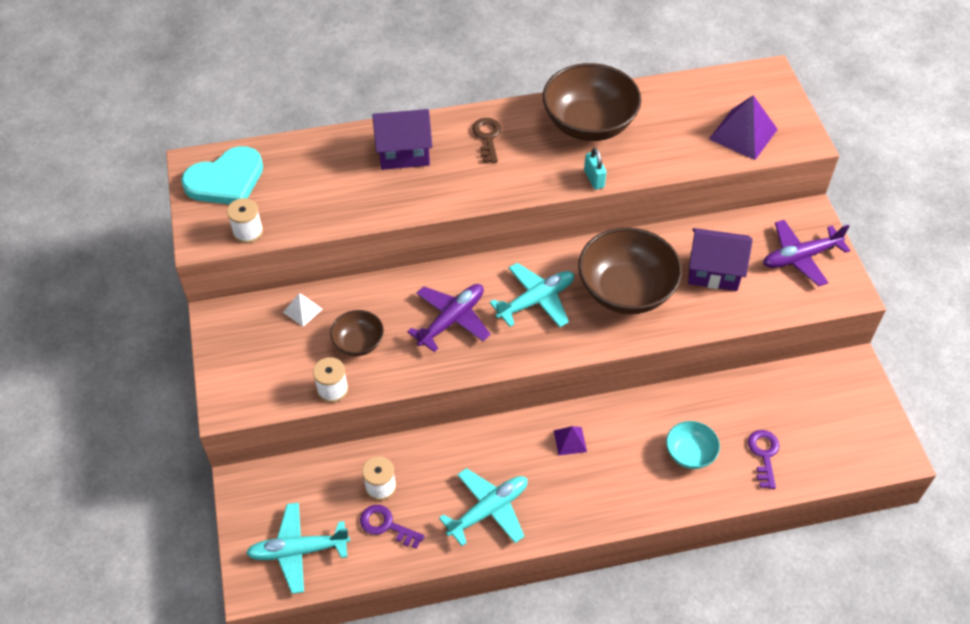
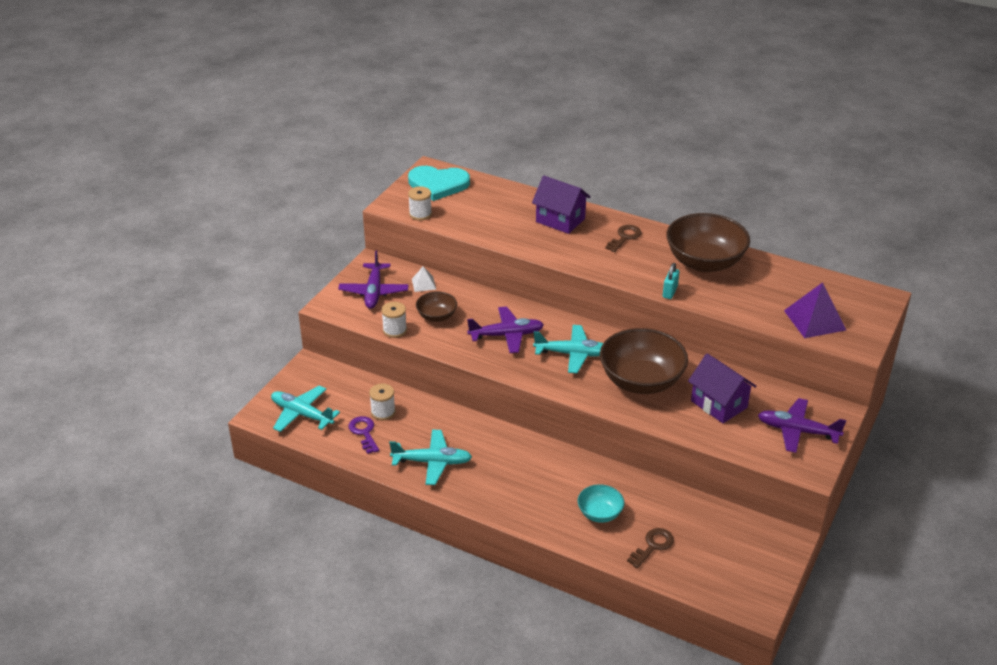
camera: 40 degrees right, 15 degrees down
purple pyramid [554,426,587,455] -> none
purple key [748,430,780,489] -> brown key [627,528,674,568]
none -> purple plane [338,250,409,309]

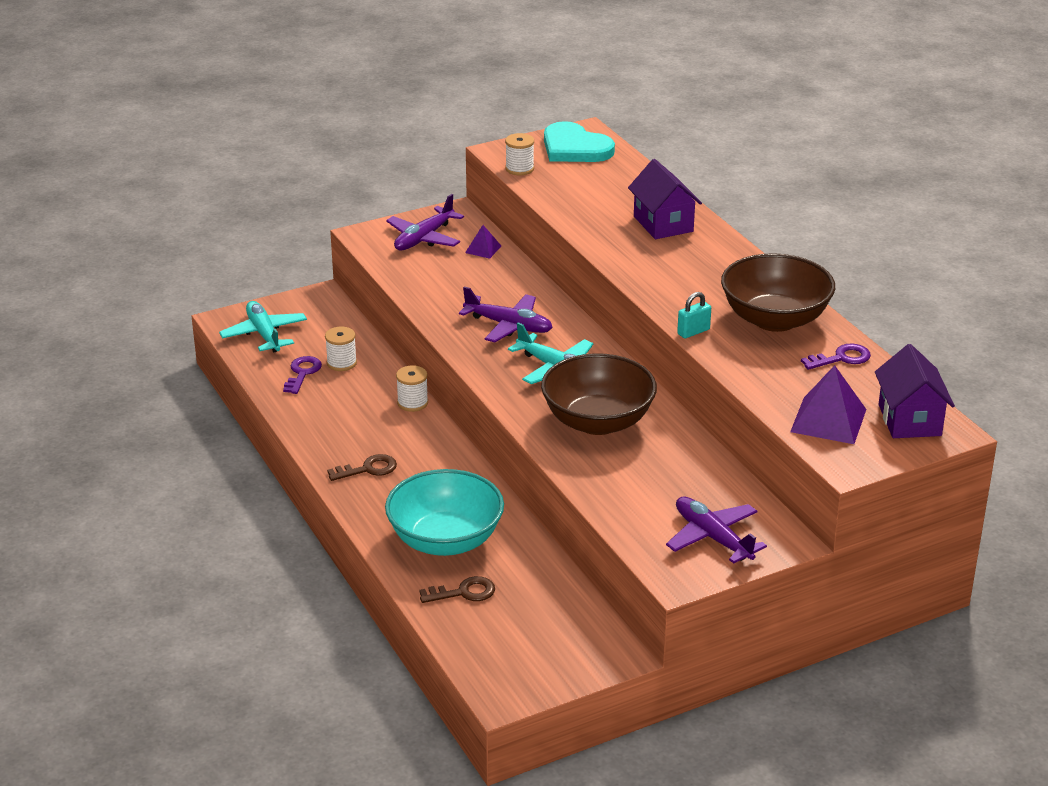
camera: 35 degrees right, 5 degrees down
white spool [381,302,407,338] -> white spool moved to [396,365,428,412]
turquoise plane [389,430,472,485] -> none
white pyramid [412,266,436,292] -> purple pyramid [465,225,501,259]
brown bowl [416,292,457,322] -> none
turquoise bowl [578,484,624,523] -> turquoise bowl [385,469,504,556], size x1.97
brown key [605,225,642,252] -> brown key moved to [327,454,397,481]
purple house [688,353,757,423] -> purple house moved to [875,344,955,438]
none -> purple key [801,344,871,370]

